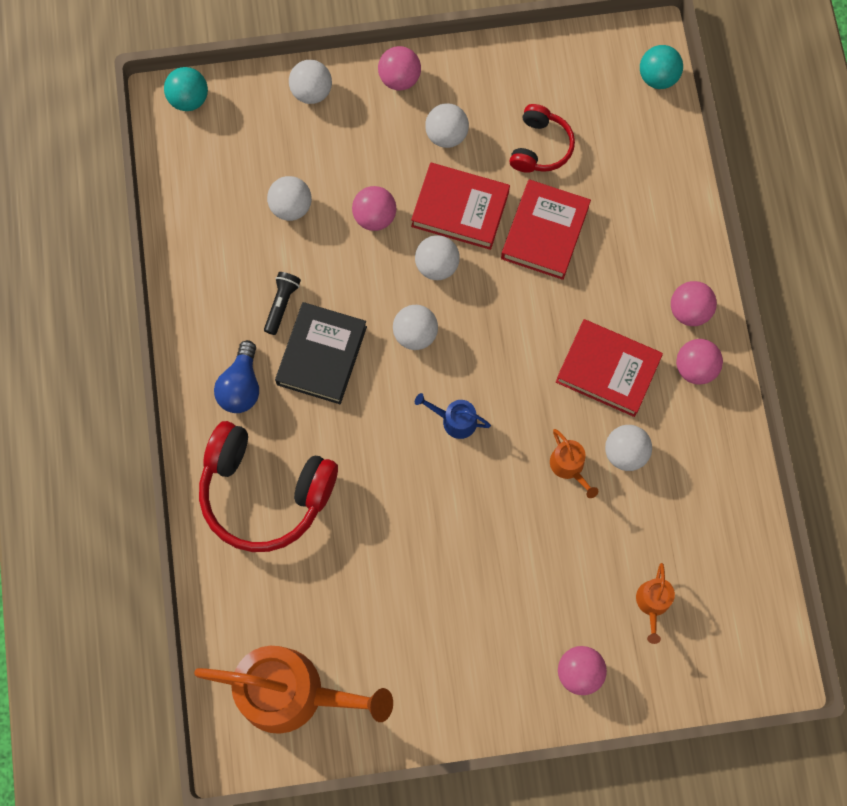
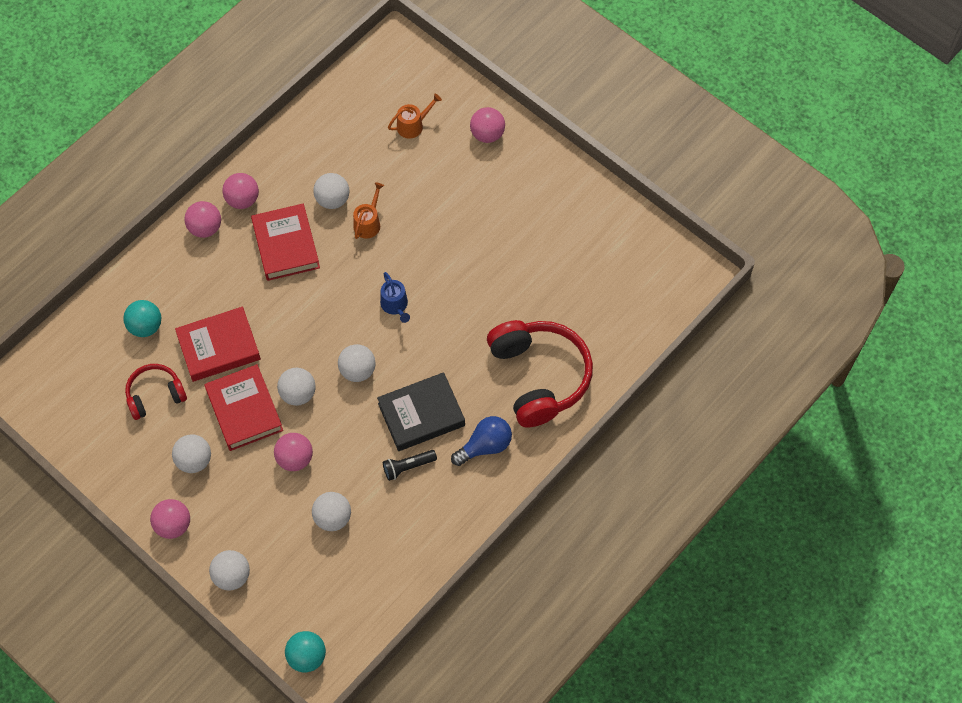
camera: 130 degrees left, 10 degrees down
orange watering can [194,646,393,734] -> none
turquoise ball [640,45,683,89] -> turquoise ball moved to [123,300,161,337]

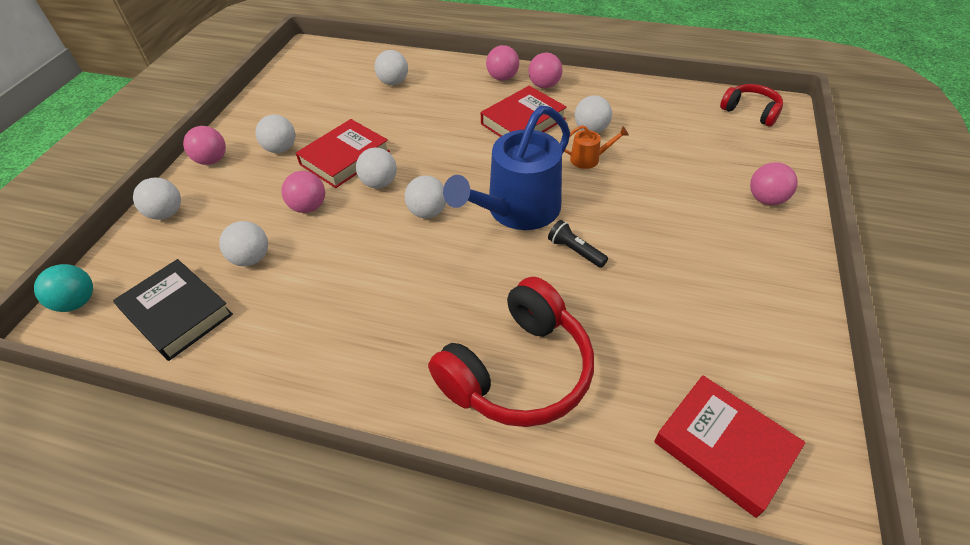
camera: 65 degrees right, 15 degrees down
turquoise ball [123,300,161,337] -> white ball [374,50,408,85]
red headphones [125,364,187,420] -> red headphones moved to [720,84,783,127]
red book [175,307,261,382] -> red book moved to [654,375,806,518]
black book [377,372,465,451] -> black book moved to [113,259,233,361]
blue watering can [380,272,410,323] -> blue watering can [443,106,570,230], size x2.36
black flashlight [383,450,437,481] -> black flashlight moved to [548,220,608,268]
orange watering can [388,94,442,139] -> none
blue light bulb [451,416,512,466] -> none

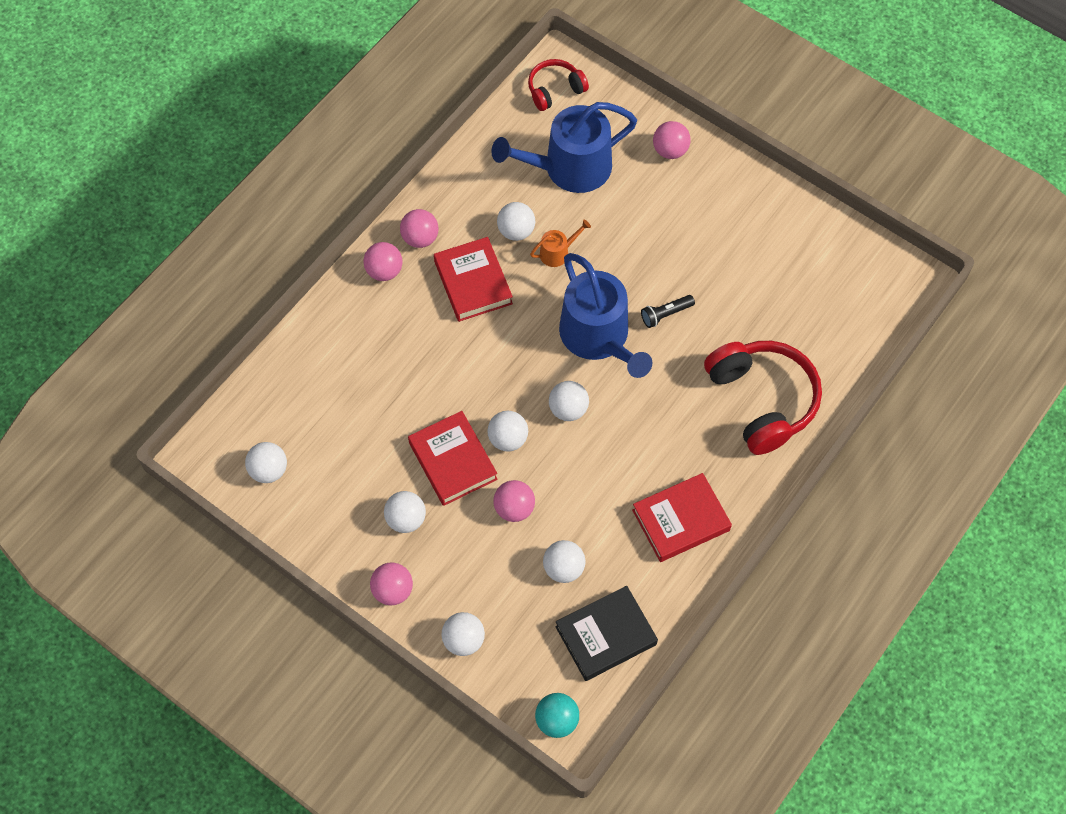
camera: 70 degrees left, 15 degrees up
white ball [374,50,408,85] -> white ball moved to [245,442,287,483]
orange watering can [564,125,629,169] -> orange watering can turned 45 degrees clockwise [530,220,591,267]
red book [654,375,806,518] -> red book moved to [632,473,732,562]
none -> blue watering can [491,102,637,193]

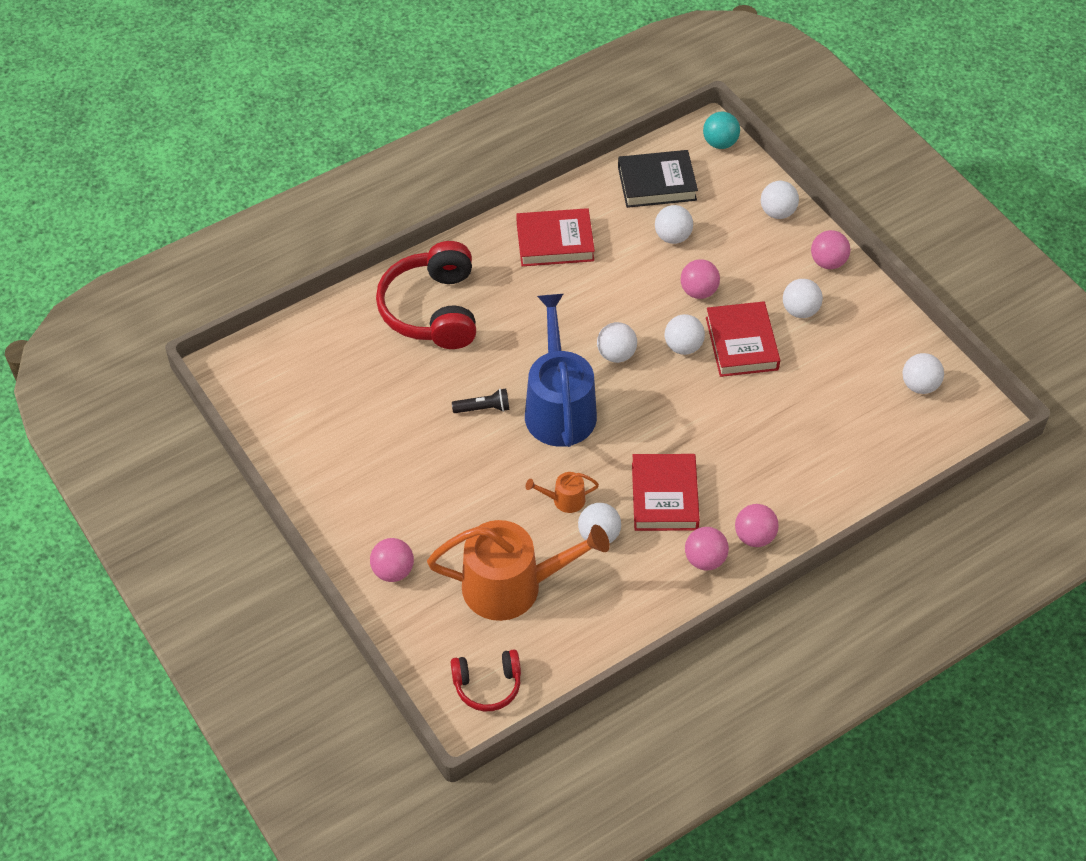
camera: 160 degrees left, 10 degrees down
blue watering can [491,102,637,193] -> orange watering can [427,520,610,621]

